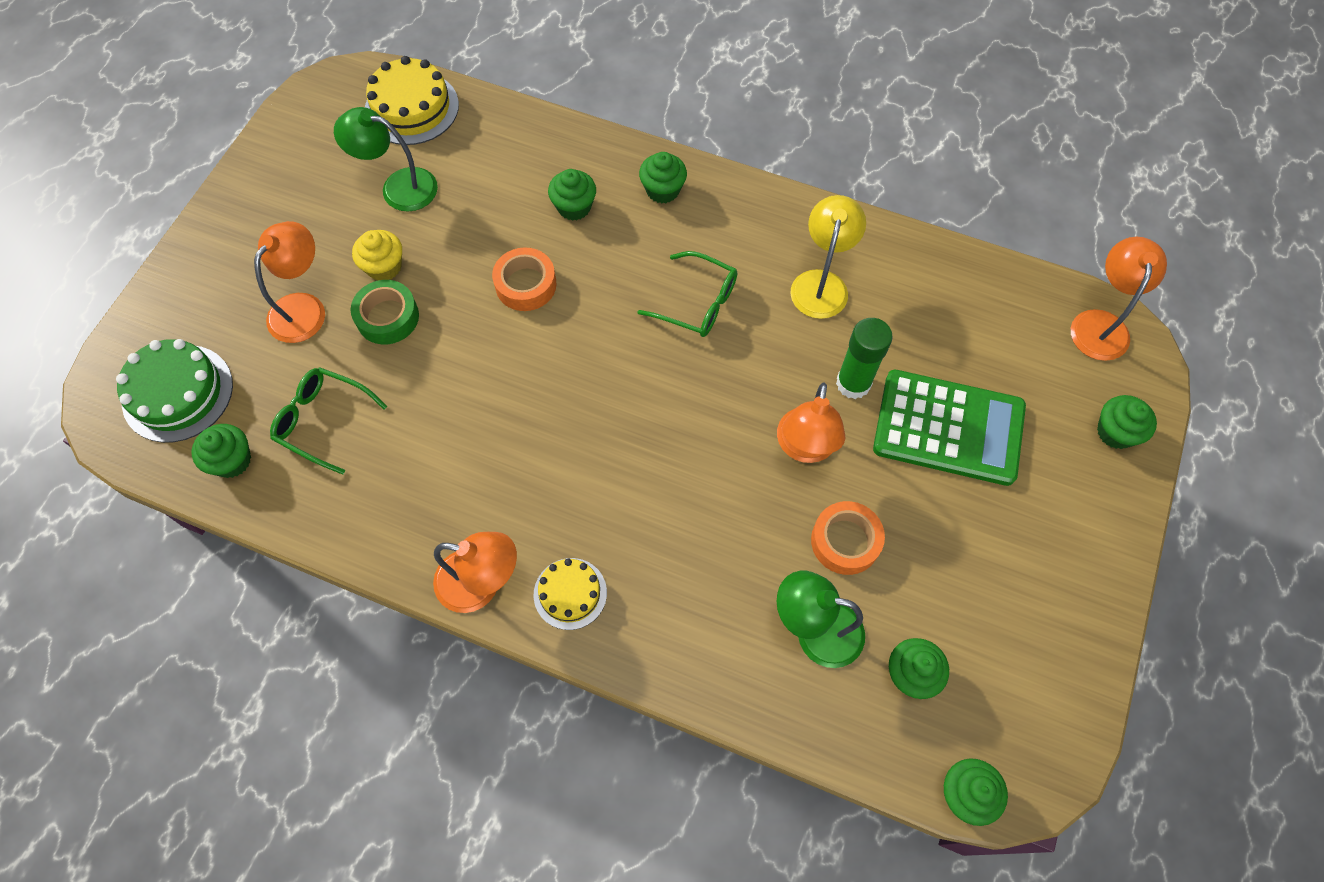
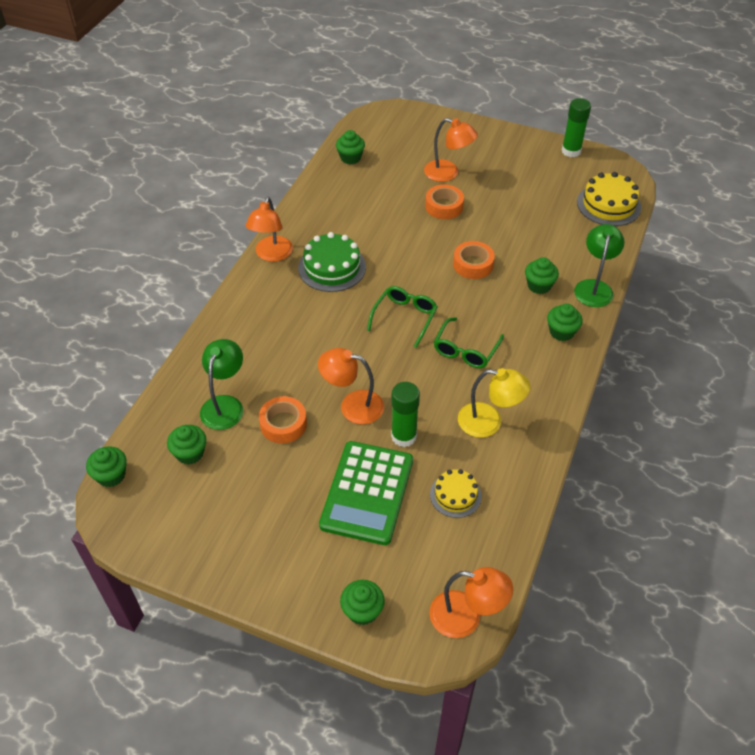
camera: 90 degrees right, 15 degrees down
green cake [116,339,233,443] -> green cake moved to [298,232,366,292]
green glasses [270,367,387,475] -> green glasses moved to [367,286,438,348]
green lamp [334,107,438,211] -> green lamp moved to [574,224,624,307]
green tape [351,280,419,345] -> orange tape [425,184,464,219]
yellow cupcake [352,230,402,280] -> none
yellow cake [534,558,607,630] -> yellow cake moved to [430,469,482,518]
none -> green glue stick [561,98,591,157]

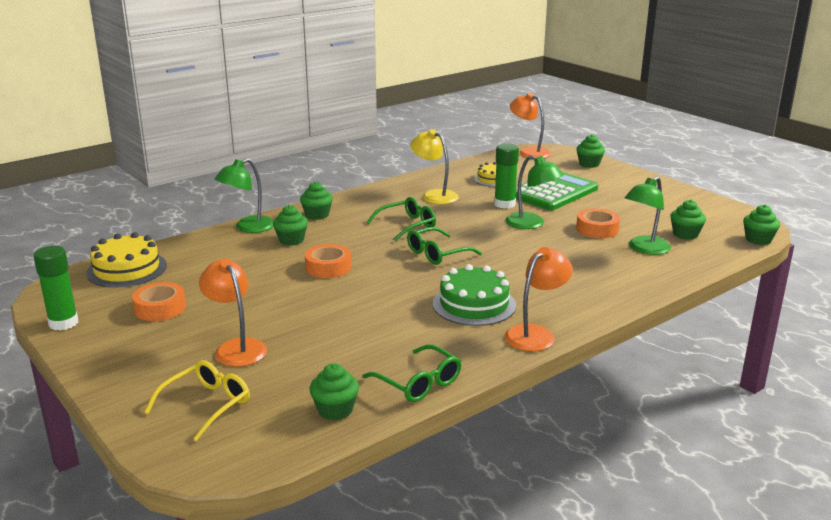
camera: 150 degrees left, 25 degrees down
orange lamp [318,348,384,424] -> green lamp [505,155,564,229]
orange tape [425,184,464,219] -> orange tape moved to [132,282,186,321]
none -> yellow glasses [144,360,250,441]
none -> green glasses [362,345,462,402]

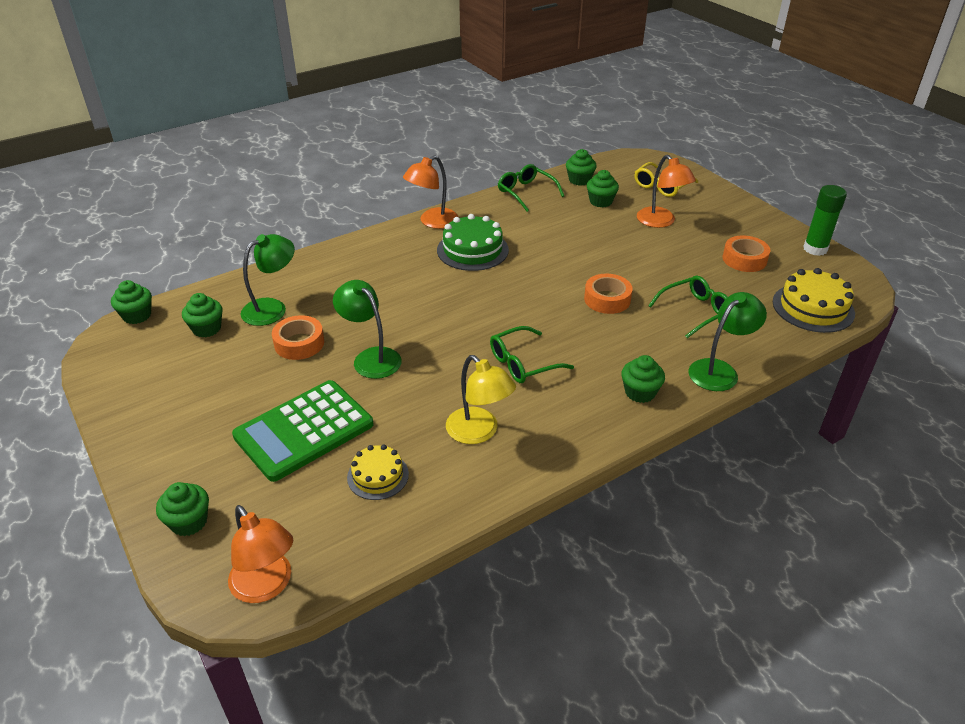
camera: 175 degrees left, 15 degrees up
green cupcake [273,205,308,246] -> green cupcake moved to [587,170,619,207]
green glasses [407,227,482,265] -> green glasses moved to [648,276,728,338]
green glue stick [494,143,519,209] -> none

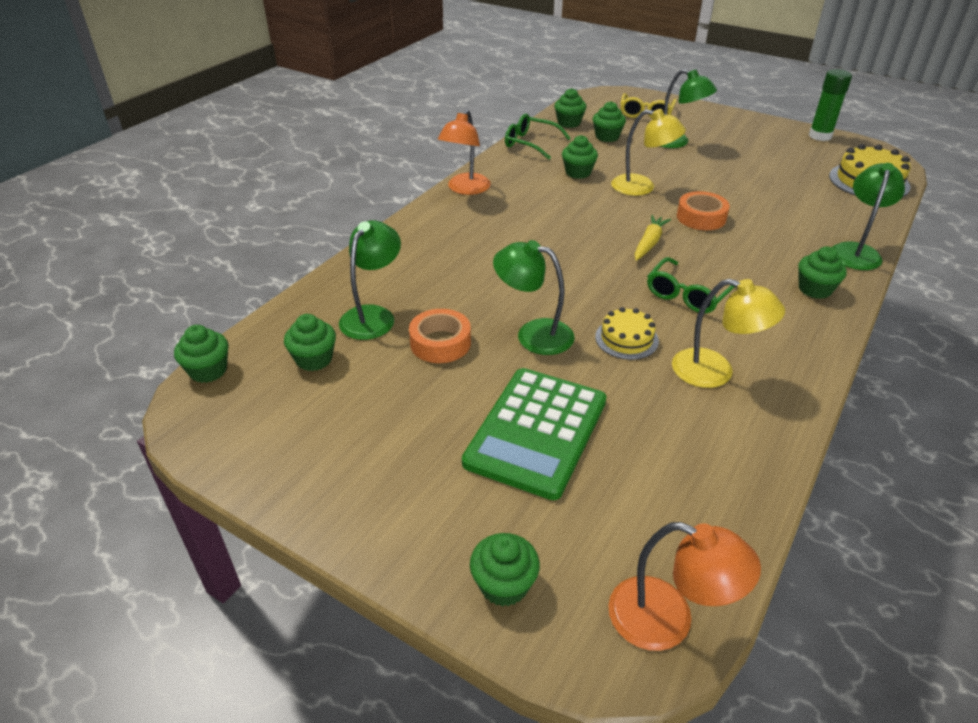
camera: 25 degrees left, 0 degrees up
yellow cake [347,445,409,500] -> yellow cake moved to [595,307,659,360]
green cake [437,214,509,271] -> none
orange lamp [637,155,696,228] -> green lamp [660,69,717,148]
green glasses [648,276,728,338] -> none
orange tape [723,236,770,272] -> none
none -> green cupcake [562,135,598,179]
none -> yellow lamp [611,109,686,196]
none -> yellow carrot [635,215,671,261]

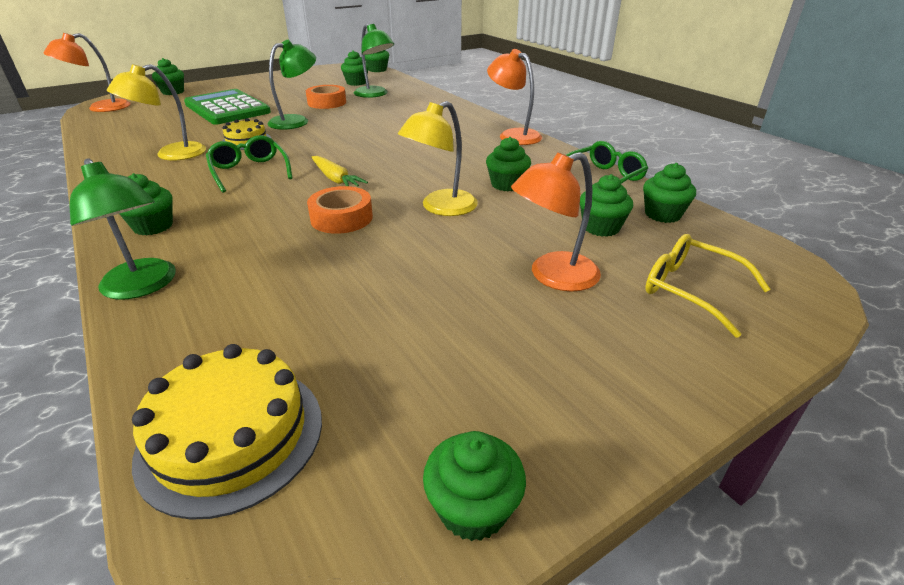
camera: 115 degrees right, 5 degrees down
green lamp [660,69,717,148] -> orange lamp [511,152,601,292]
green glue stick [809,69,852,141] -> green cupcake [423,431,526,541]

